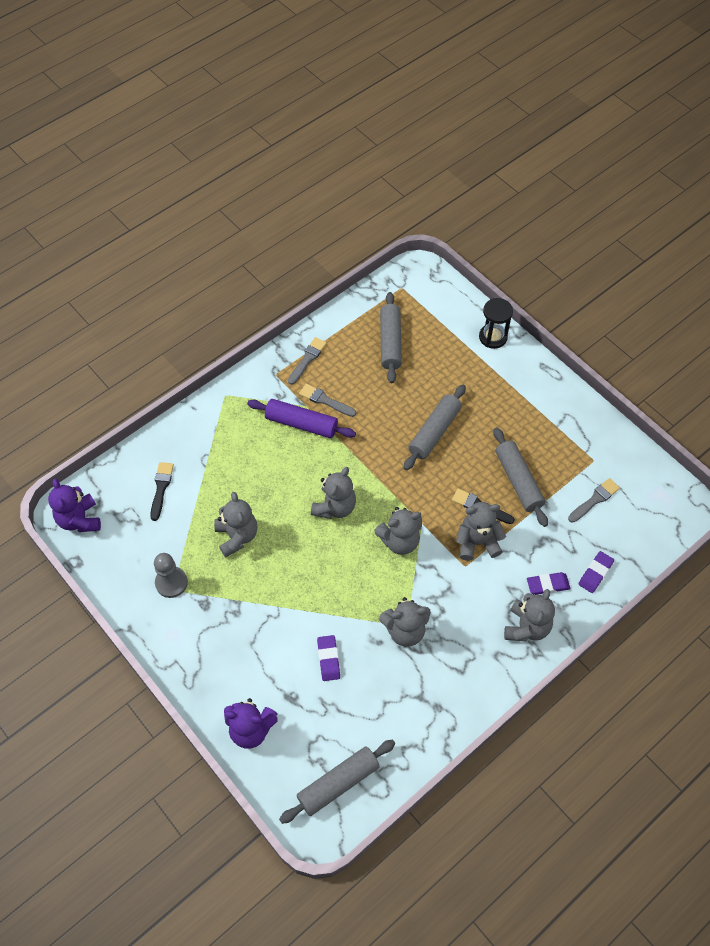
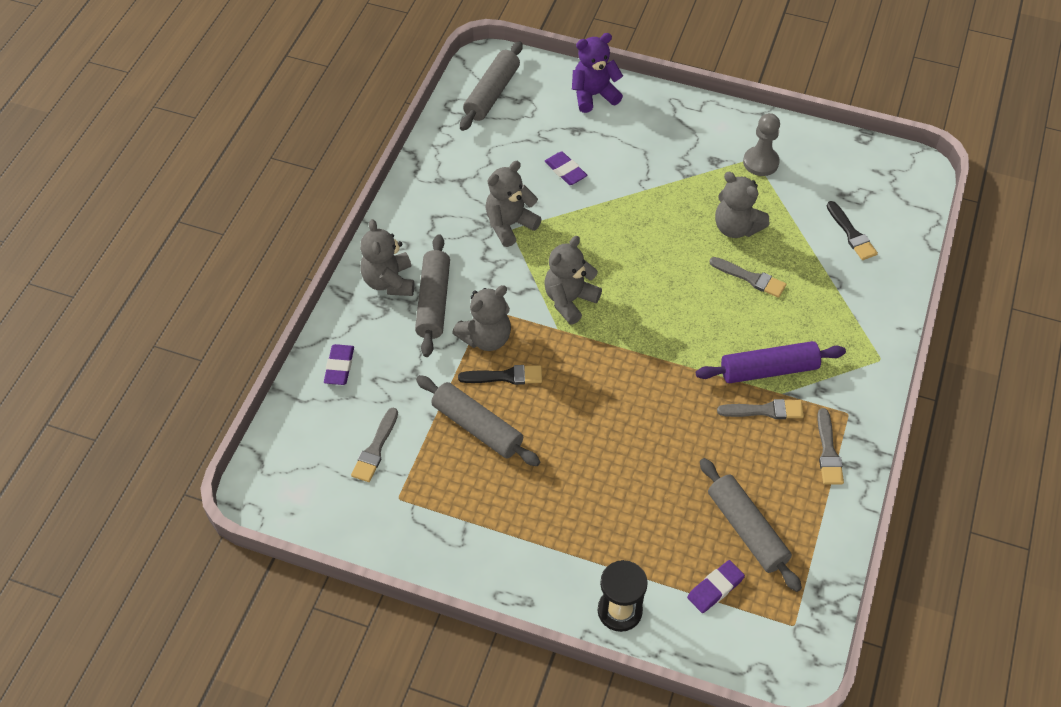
camera: 150 degrees right, 5 degrees down
purple teddy bear [48,479,101,532] -> none
grey teddy bear [311,467,356,519] -> none
grey rolling pin [404,385,466,470] -> grey rolling pin moved to [415,234,450,357]
purple eraser [527,572,570,595] -> purple eraser moved to [687,560,745,613]
none -> grey brush [709,257,786,298]

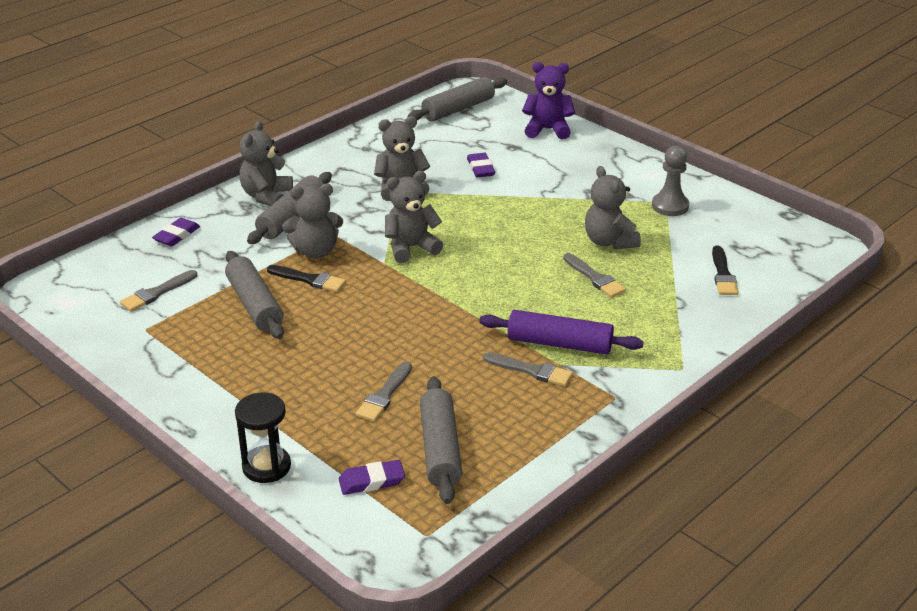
camera: 25 degrees right, 20 degrees down
grey brush [817,408,844,485] -> grey brush moved to [356,362,412,422]

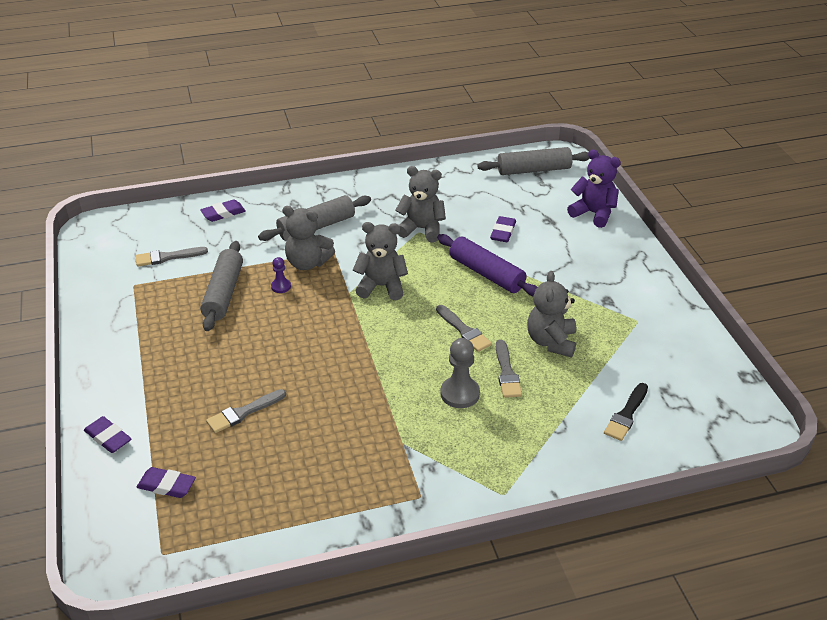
camera: 30 degrees right, 5 degrees up
black hourglass [235,393,291,483] -> purple eraser [84,416,132,453]
grey teddy bear [239,121,293,206] -> none
black brush [267,265,346,292] -> purple pawn [271,257,291,293]
grey rolling pin [420,376,462,504] -> none
purple rolling pin [479,310,643,355] -> purple rolling pin moved to [437,234,537,296]
grey brush [483,353,573,386] -> grey brush moved to [436,305,492,352]
grey pawn [652,146,689,216] -> grey pawn moved to [440,338,480,408]

